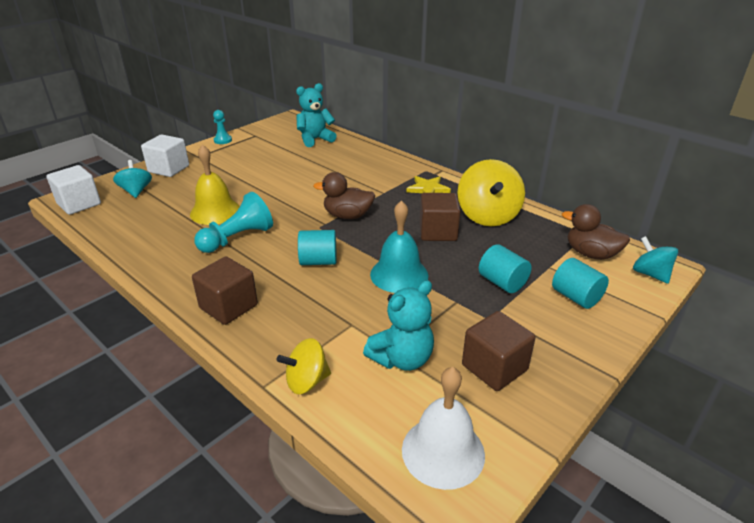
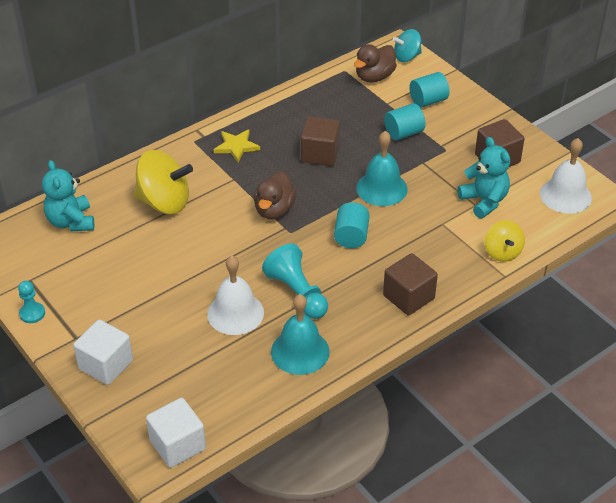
camera: 80 degrees left, 10 degrees up
turquoise spinning top [113,160,152,198] -> none
yellow bell [190,144,240,225] -> white bell [207,256,264,335]
yellow spinning top [457,159,525,226] -> yellow spinning top moved to [134,150,193,214]
none -> turquoise bell [271,294,330,375]

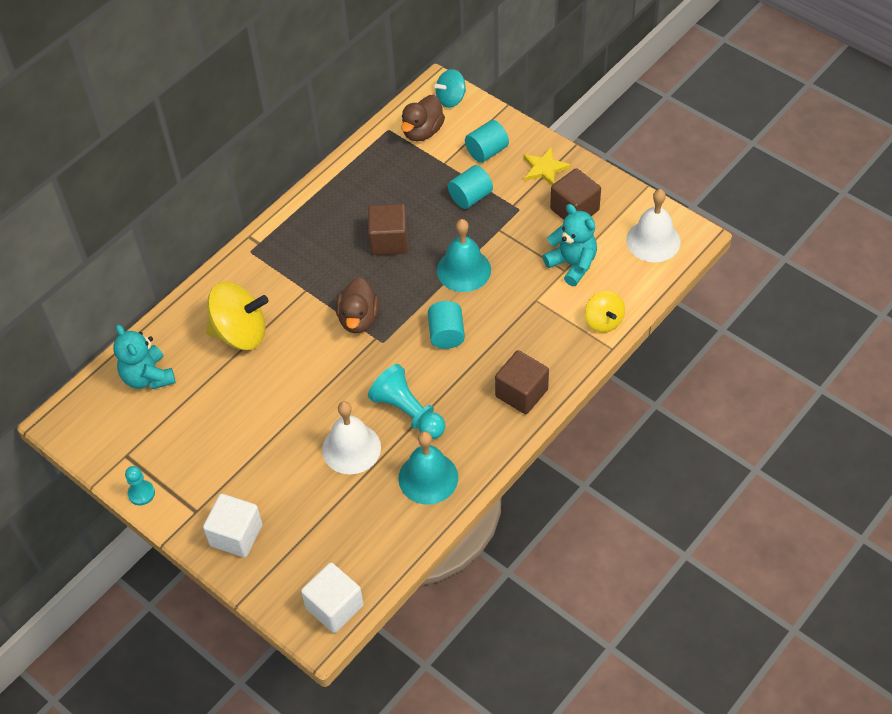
camera: 10 degrees left, 10 degrees up
yellow star [214,129,260,162] -> yellow star moved to [523,147,571,185]

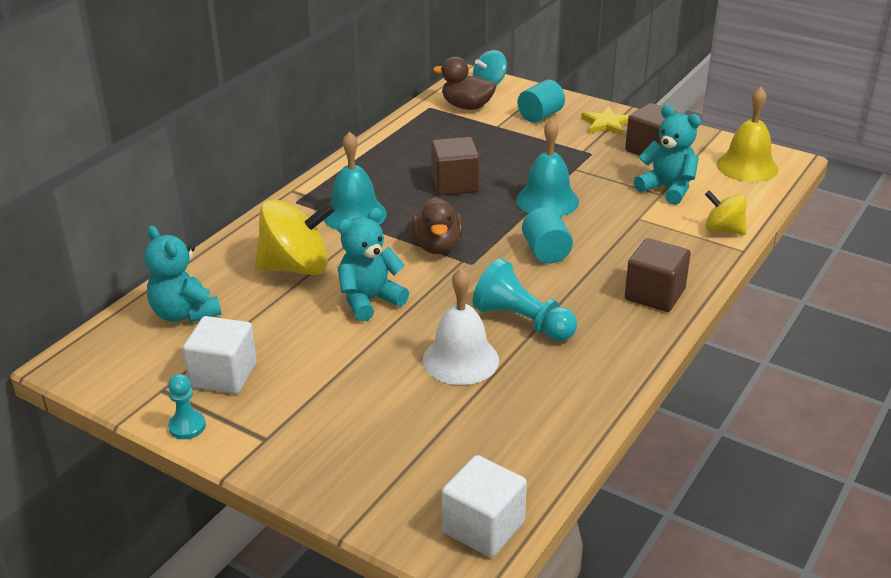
camera: 10 degrees left, 20 degrees down
white cube [203,494,263,557] -> white cube moved to [183,316,257,394]
turquoise bell [398,431,458,504] -> turquoise bell moved to [324,131,387,230]
brown duck [401,95,445,141] -> brown duck turned 90 degrees clockwise [433,56,497,110]
turquoise cylinder [448,165,493,209] -> none
yellow spinning top [585,291,625,333] -> yellow spinning top turned 150 degrees clockwise [705,190,747,235]
white bell [626,189,681,262] -> yellow bell [717,87,778,182]
none -> turquoise teddy bear [337,208,409,322]

